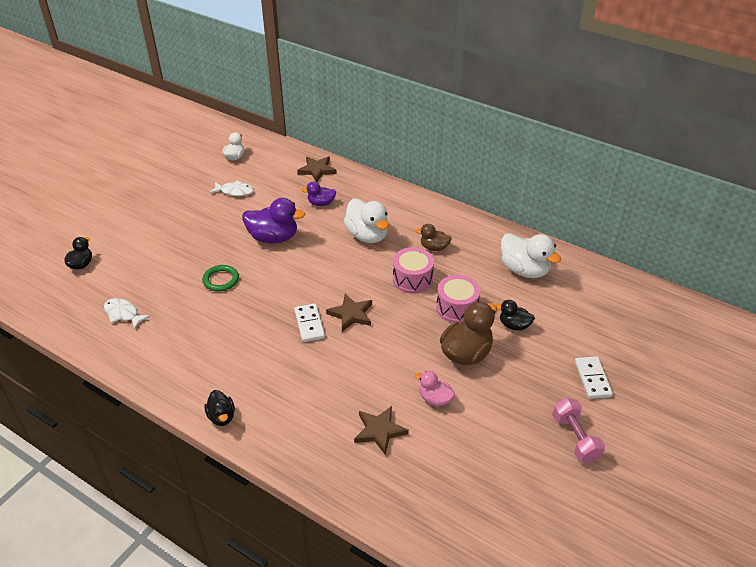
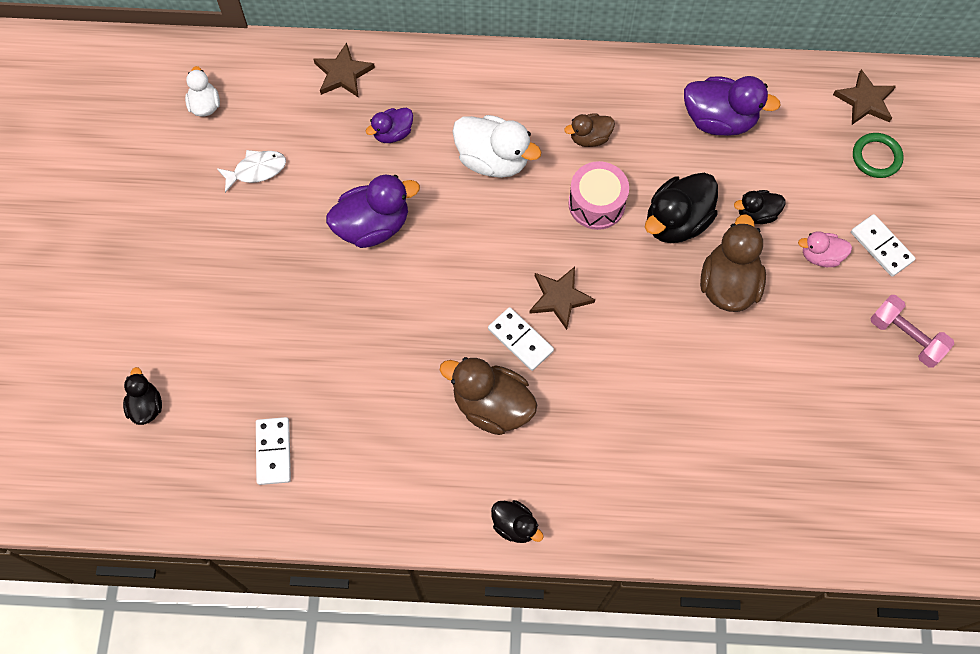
camera: 30 degrees left, 25 degrees up
white fish [104,298,151,330] -> white domino [256,417,291,485]
green ring [202,265,239,291] -> green ring moved to [853,133,904,178]
brown star [354,406,409,455] -> brown star moved to [833,69,896,125]
pink duck [415,371,455,407] -> pink duck moved to [798,231,852,267]
pink drum [436,275,480,323] -> black duck [645,173,718,243]
white duck [501,233,561,278] -> purple duck [684,76,781,136]
none -> brown duck [440,357,537,435]

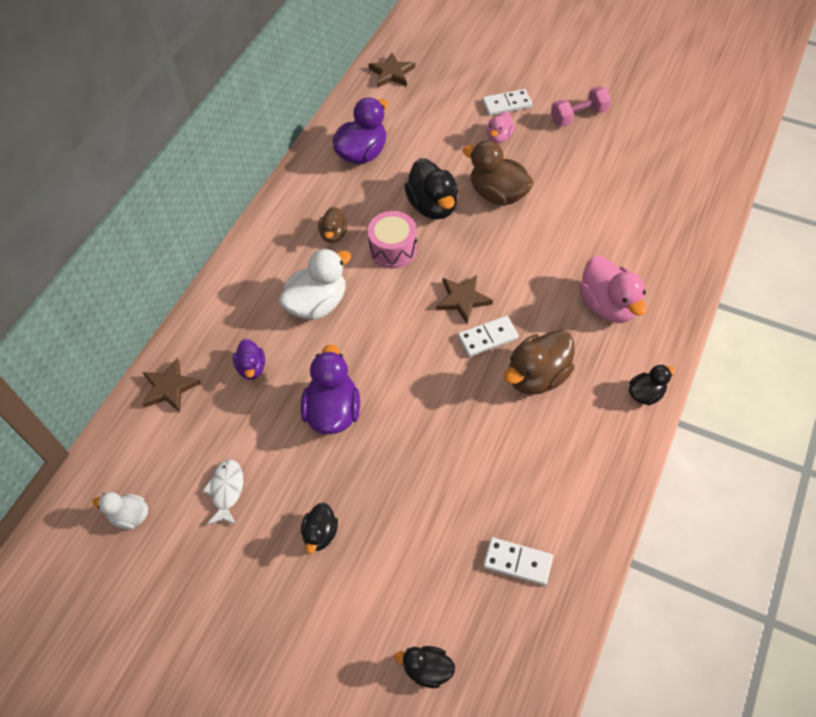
camera: 65 degrees left, 10 degrees down
black duck [734,190,786,224] -> black duck moved to [301,502,338,554]
green ring [853,133,904,178] -> none
none -> pink duck [579,256,646,323]

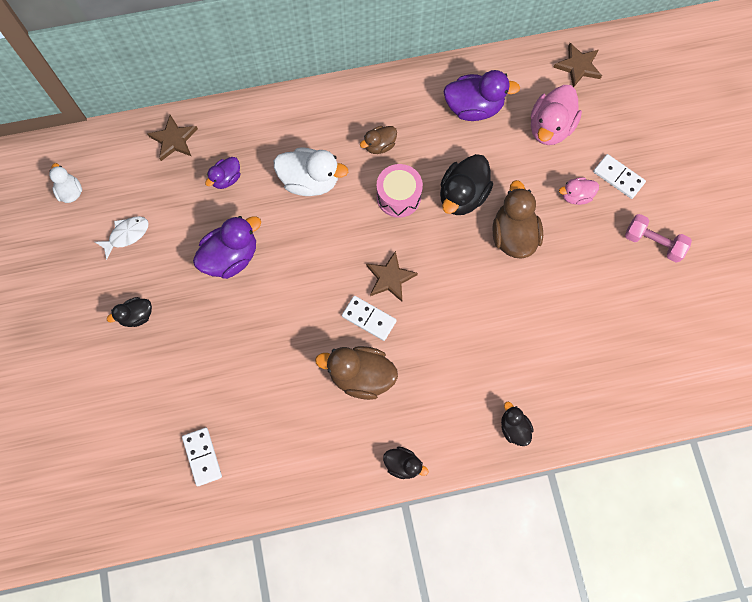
camera: 50 degrees right, 15 degrees up
black duck [394,646,455,688] -> black duck moved to [501,402,534,446]
pink duck [579,256,646,323] -> pink duck moved to [531,85,582,145]

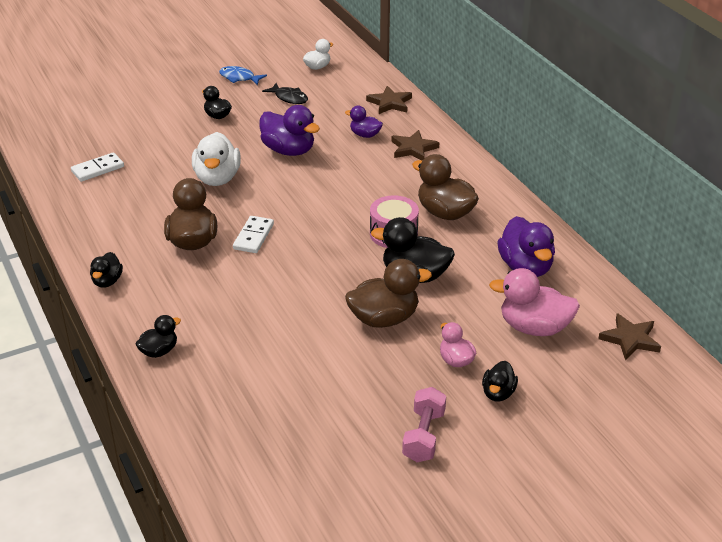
camera: 75 degrees right, 35 degrees down
white fish [95,216,149,260] -> black fish [262,83,308,104]
white duck [274,148,348,196] -> white duck moved to [192,132,241,186]
brown duck [360,126,397,154] -> brown duck [412,154,479,220], size x1.78
brown star [366,251,418,302] -> brown star moved to [391,130,439,161]
white domino [593,154,646,199] -> black duck [482,361,518,402]
none -> blue fish [219,66,267,85]

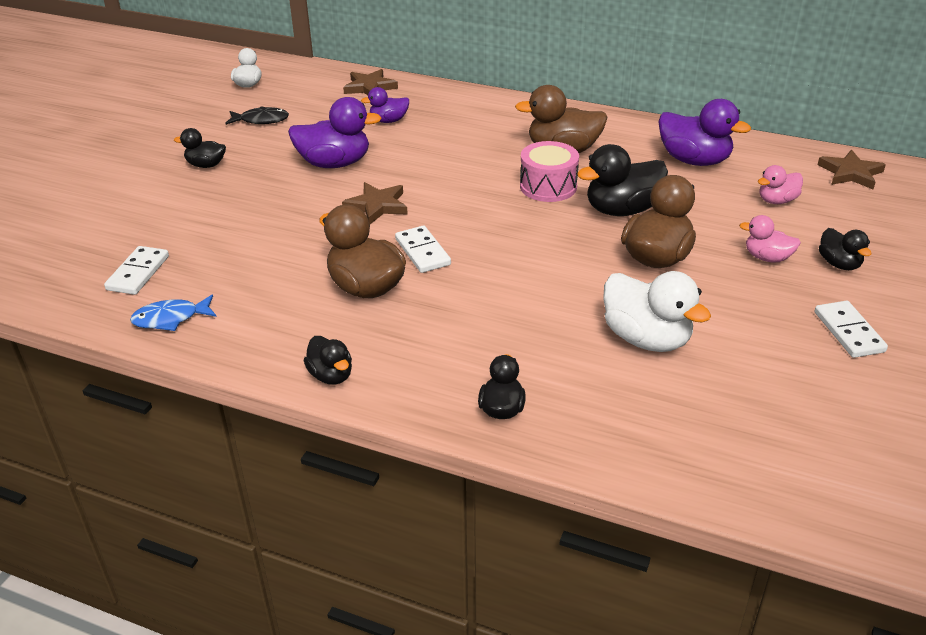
camera: 40 degrees left, 0 degrees up
white duck [192,132,241,186] -> white duck moved to [603,271,711,352]
blue fish [219,66,267,85] -> blue fish moved to [130,295,217,331]
brown star [391,130,439,161] -> brown star moved to [342,182,408,224]
pink dumbbell [402,387,446,462] -> white domino [815,301,888,358]
pink duck [489,268,580,336] -> pink duck [758,165,803,204], size x0.56

